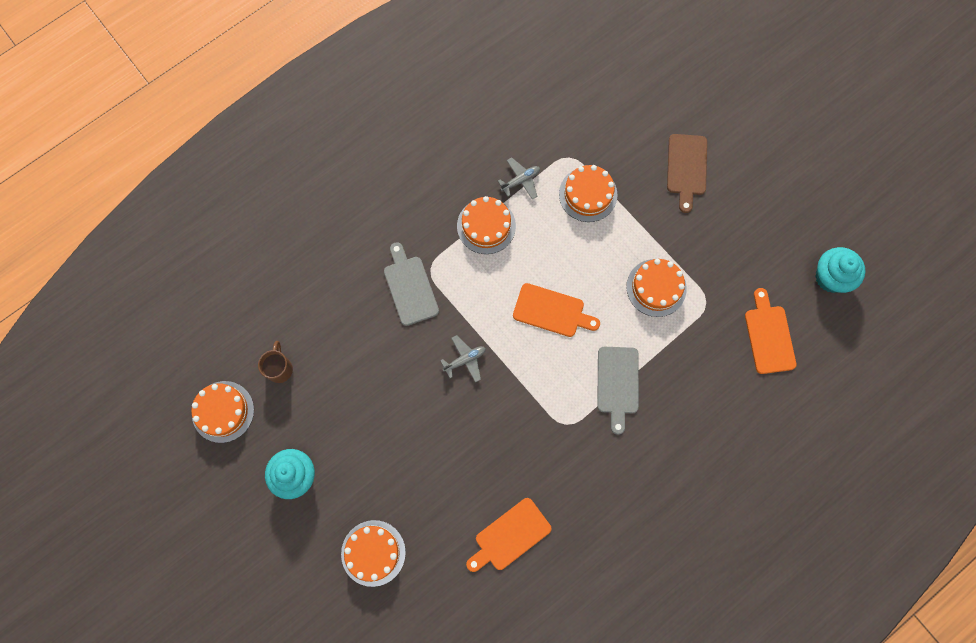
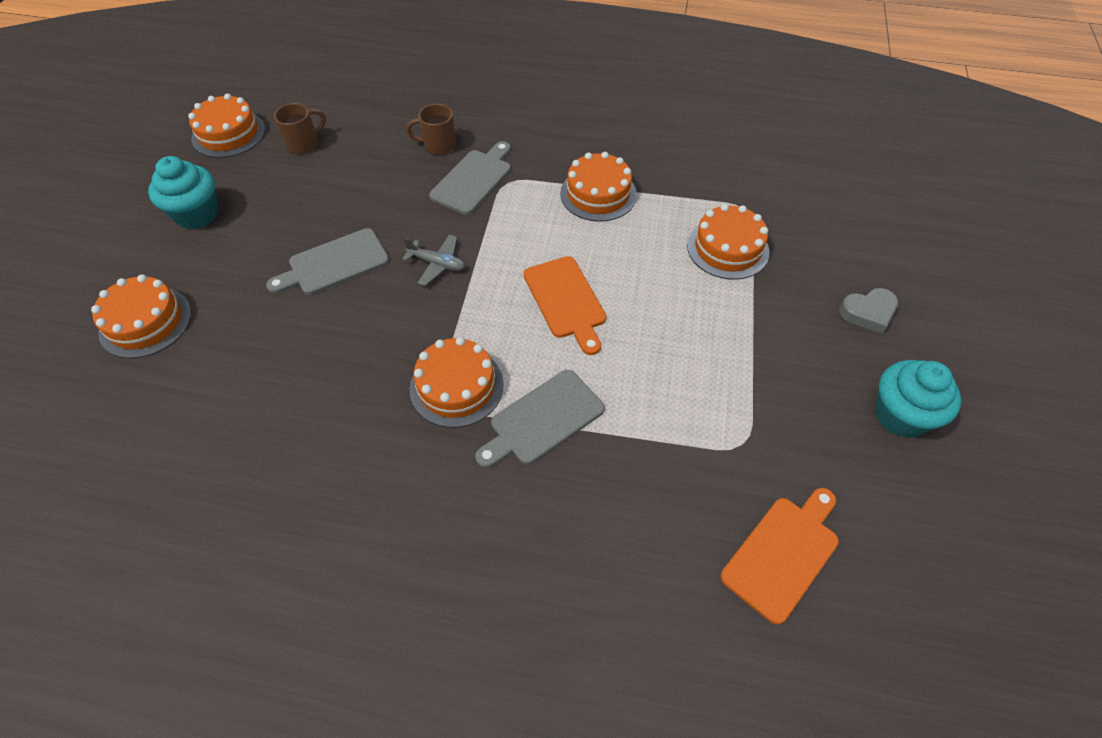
camera: 50 degrees right, 20 degrees down
orange cutting board [466,498,552,572] -> none
grey plane [498,157,540,200] -> none
orange cake [626,259,687,317] -> orange cake moved to [410,337,504,428]
brown cutting board [667,134,707,213] -> grey heart [839,288,898,334]
turquoise cupcake [815,247,865,293] -> turquoise cupcake moved to [875,360,961,438]
none -> grey cutting board [266,228,389,295]
none -> brown mug [406,104,456,155]

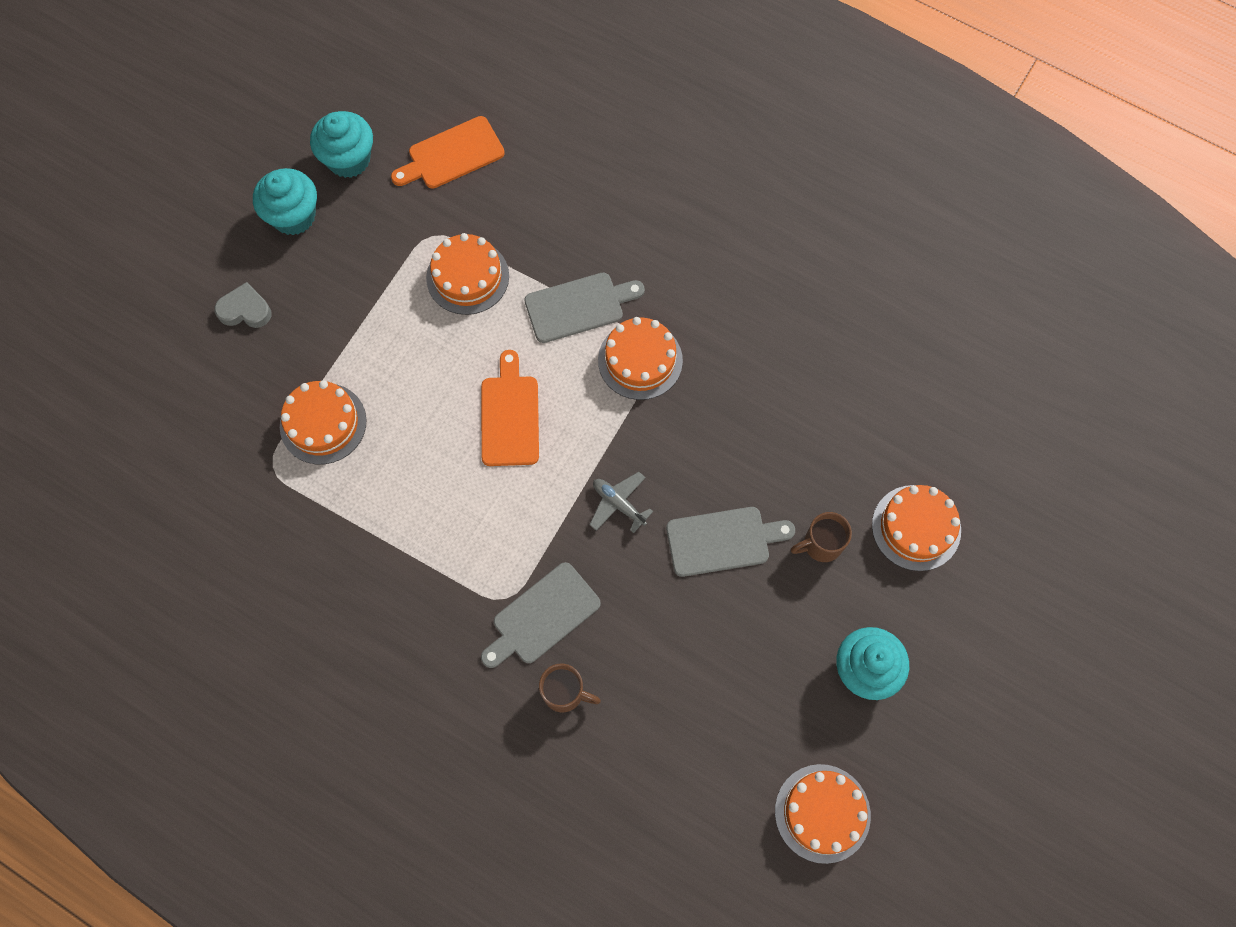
camera: 160 degrees left, 15 degrees up
brown mug [274,103,326,154] -> brown mug moved to [791,512,852,562]
orange cake [560,152,637,222] -> orange cake moved to [426,233,509,315]
none -> turquoise cupcake [310,111,373,178]

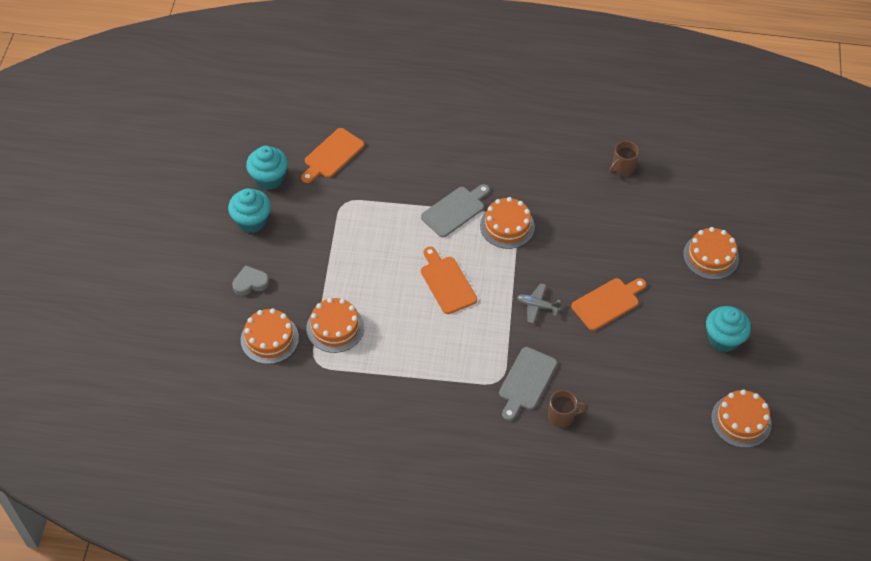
camera: 25 degrees left, 15 degrees down
orange cake [426,233,509,315] -> orange cake moved to [241,308,299,364]
grey cutting board [666,507,795,577] -> orange cutting board [571,278,646,331]
brown mug [791,512,852,562] -> brown mug moved to [609,141,639,176]

